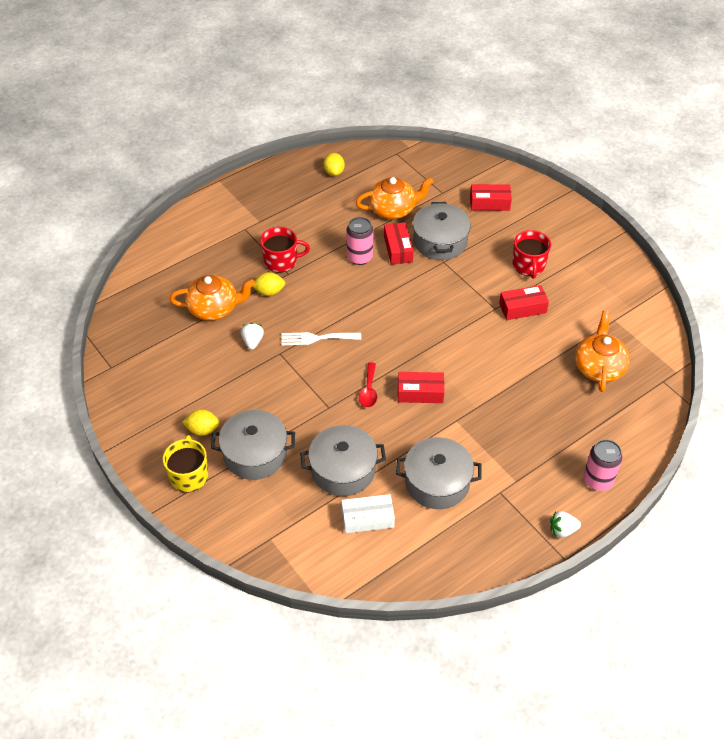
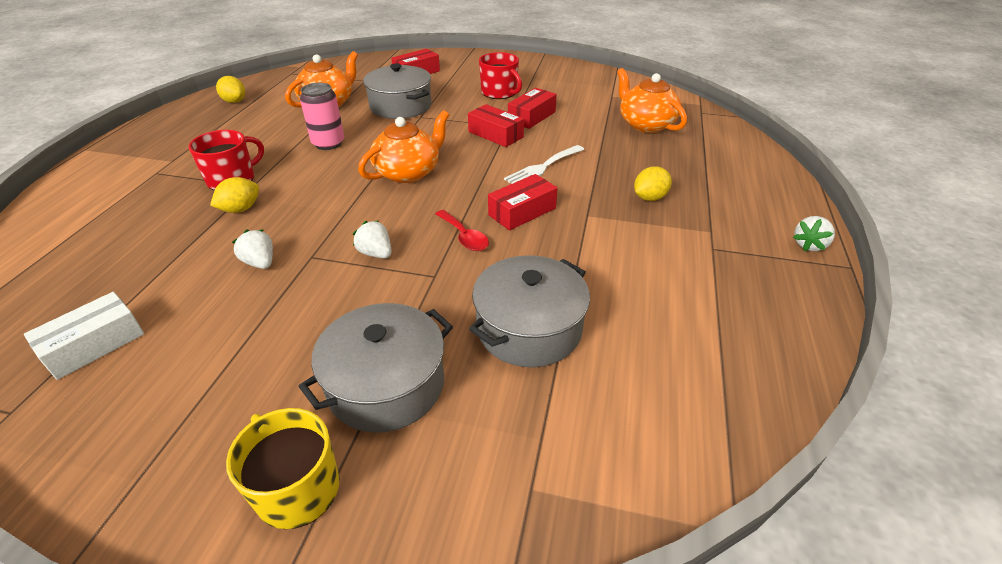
camera: 40 degrees left, 10 degrees down
orange teapot [169,275,255,321] -> orange teapot moved to [358,110,449,183]
yellow lemon [182,409,220,436] -> yellow lemon moved to [634,166,672,201]
white fork [281,332,361,345] -> white fork moved to [504,145,584,184]
white box [341,494,395,533] -> white box moved to [24,292,144,380]
red box [384,222,414,265] -> red box moved to [468,104,524,147]
grey pot [396,437,482,509] -> none
pink can [583,439,623,491] -> none
none -> white strawberry [353,220,392,259]

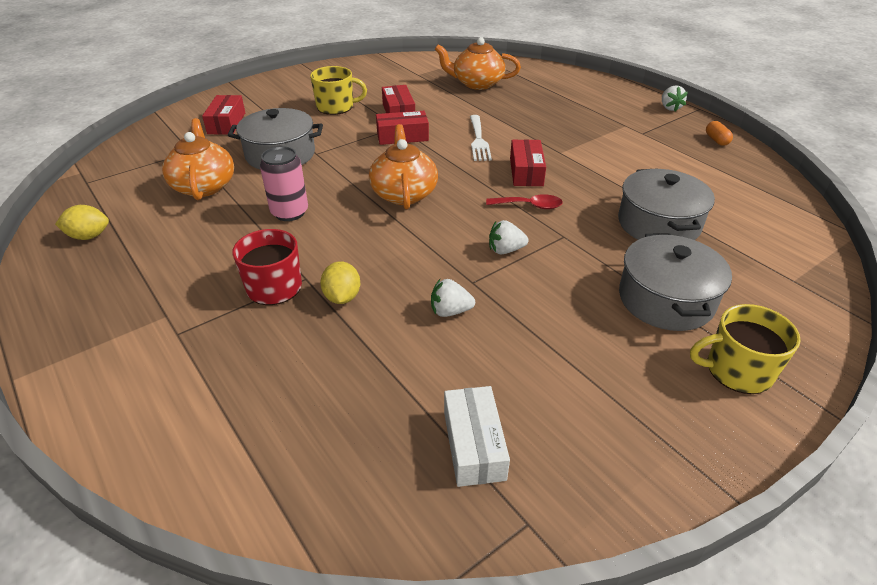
camera: 50 degrees left, 0 degrees up
red mug [479,52,522,99] -> yellow mug [310,66,367,115]
yellow lemon [634,166,672,201] -> none
none -> orange capsule [706,121,733,146]

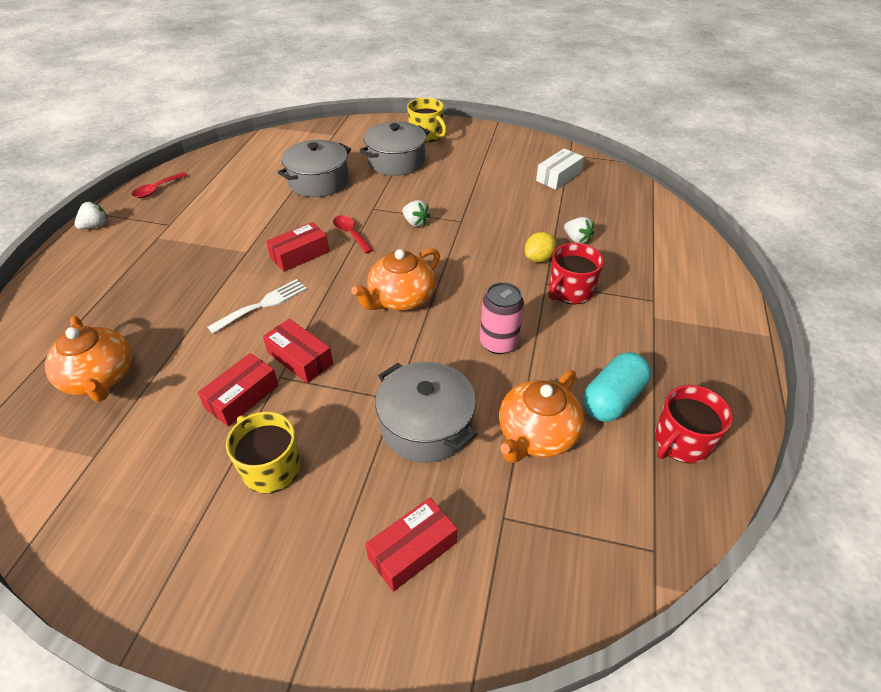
camera: 130 degrees left, 5 degrees up
yellow lemon [55,205,109,240] -> red mug [655,385,733,463]
white strawberry [431,279,475,317] -> white strawberry moved to [564,217,594,244]
orange capsule [706,121,733,146] -> red spoon [132,172,188,198]
none -> turquoise capsule [583,352,651,422]

